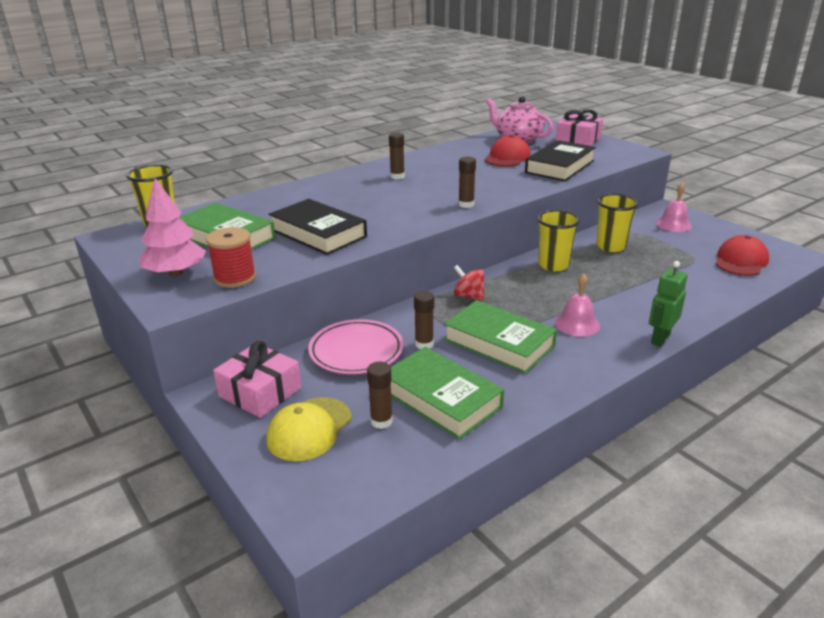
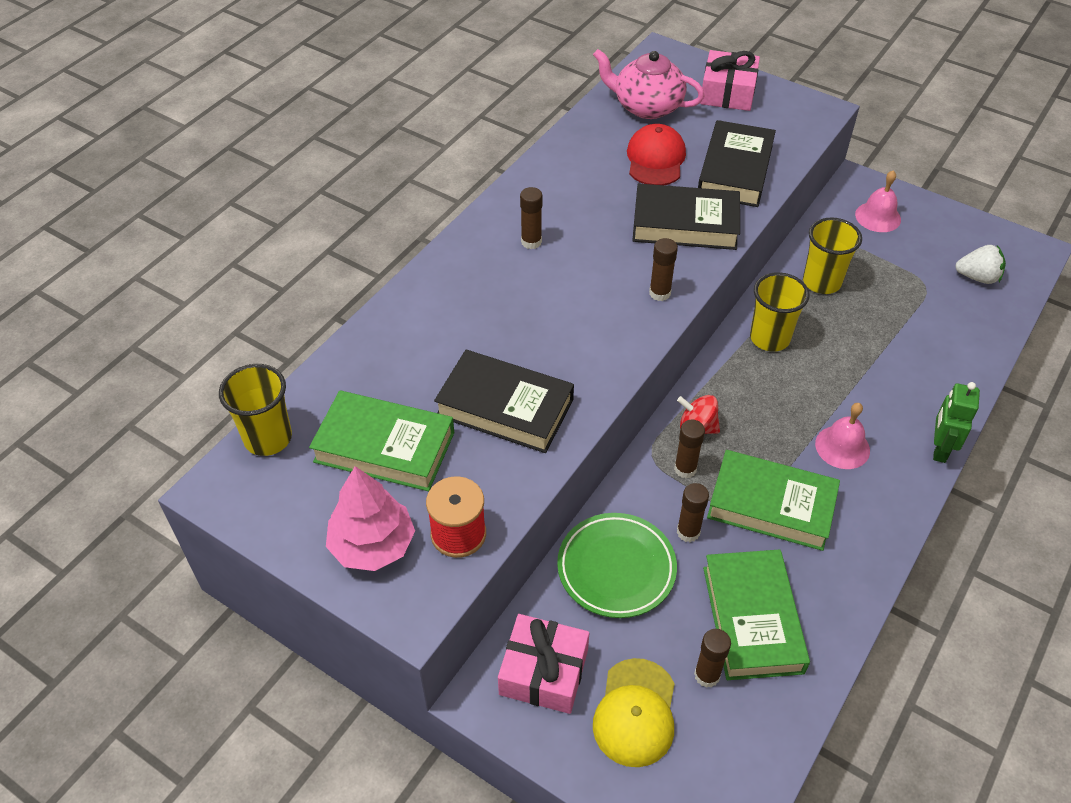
camera: 20 degrees left, 20 degrees up
pink plate [308,319,404,374] -> green plate [557,513,677,618]
green book [391,347,504,440] -> green book turned 60 degrees clockwise [703,549,810,680]
red cap [716,235,769,276] -> white strawberry [955,245,1006,284]
none -> black book [632,184,740,250]
none -> brown glue stick [674,420,705,479]

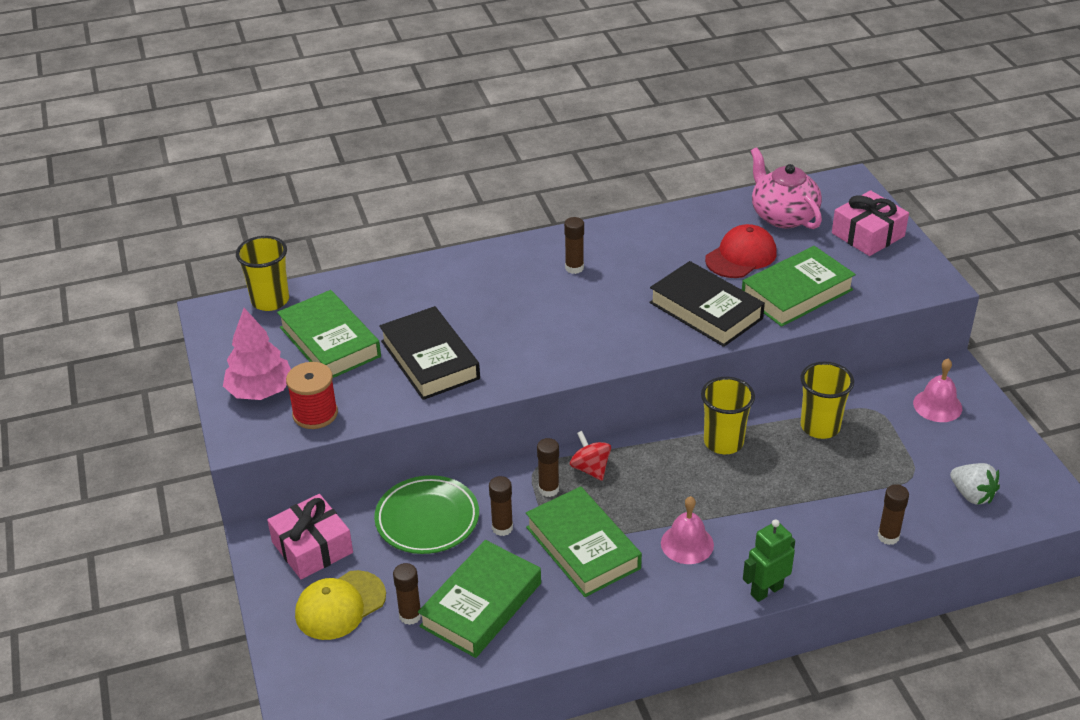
camera: 40 degrees right, 10 degrees down
brown glue stick [649,238,678,301] -> brown glue stick moved to [878,484,909,545]
black book [698,120,776,207] -> green book [742,246,856,327]

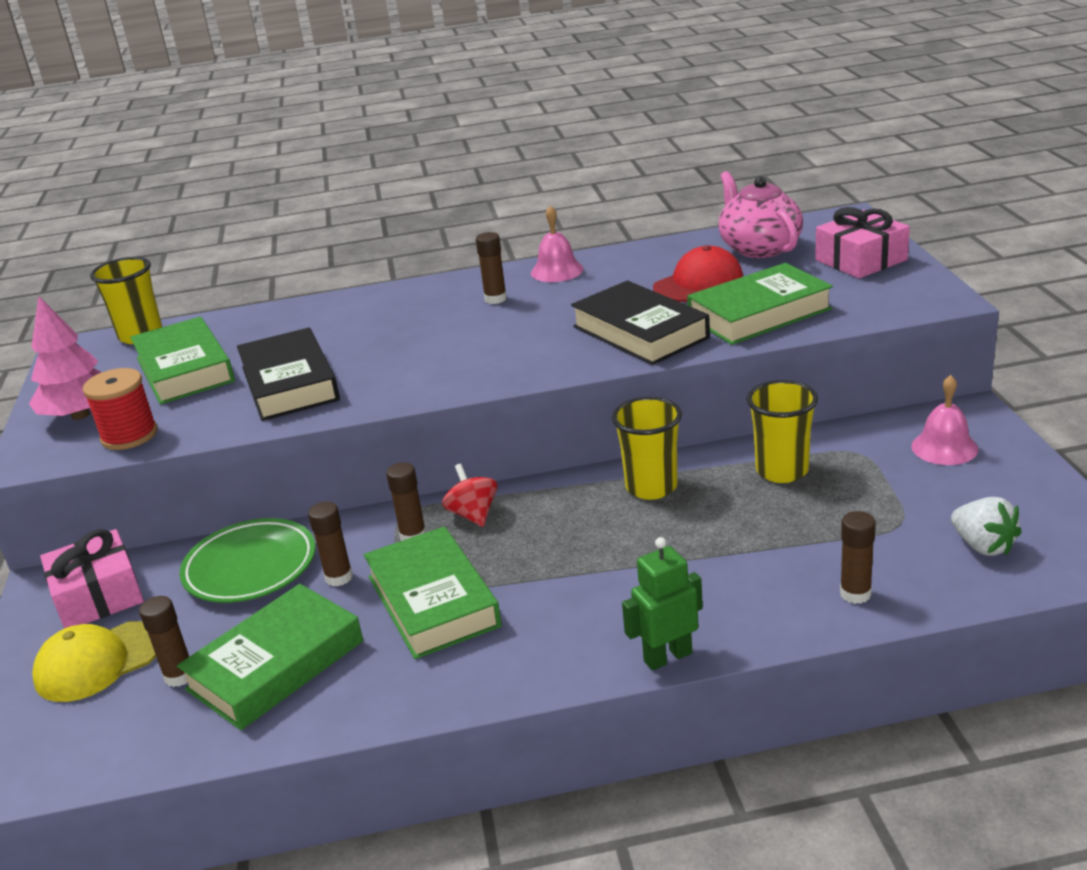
camera: 10 degrees right, 10 degrees down
pink bell [661,496,714,564] -> pink bell moved to [531,205,584,282]

